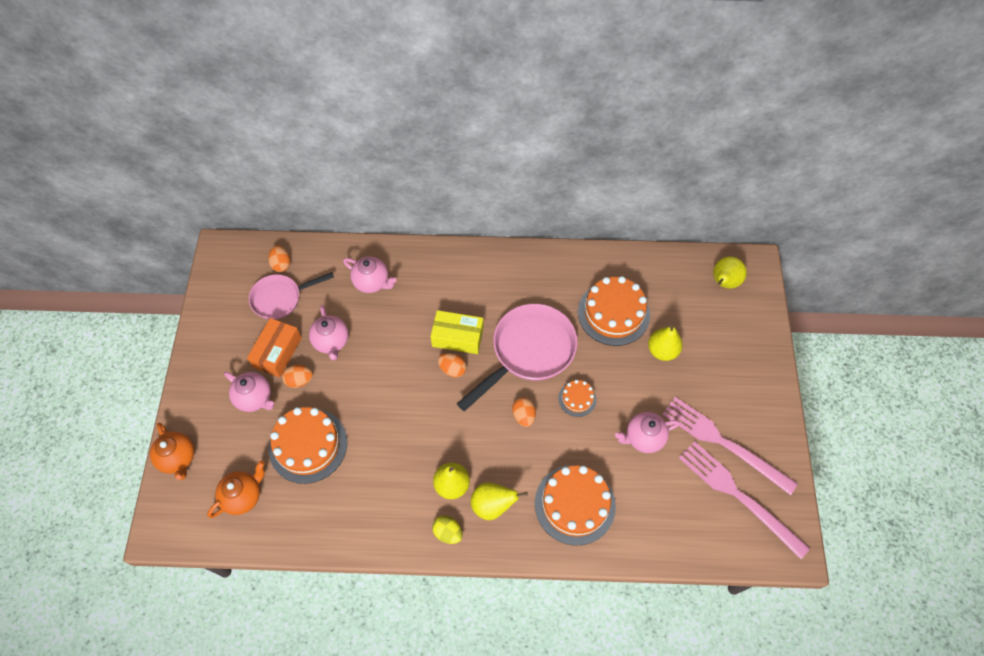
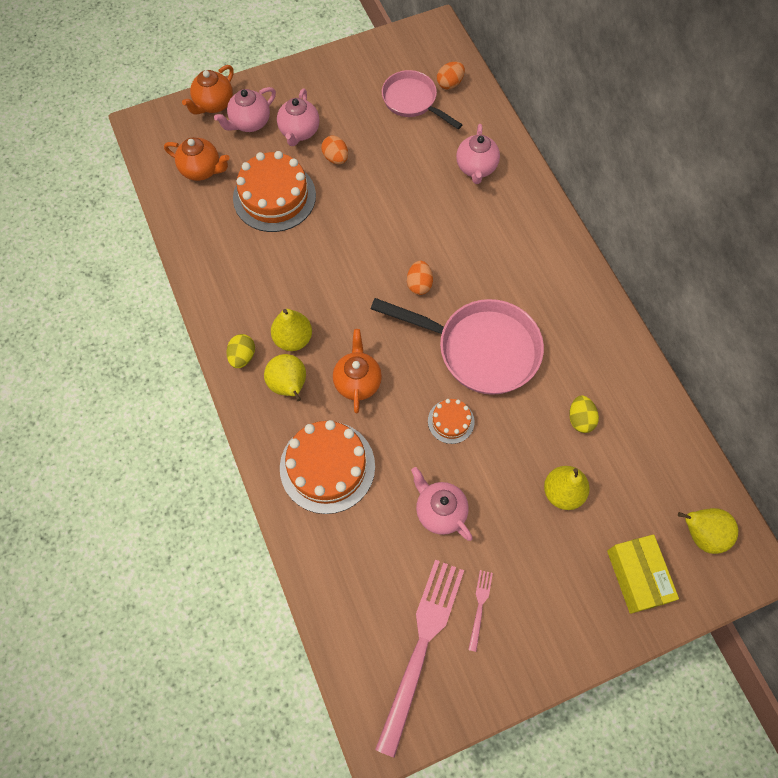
camera: 65 degrees right, 5 degrees up
orange box [247,318,302,378] -> none
pink teapot [309,305,349,361] -> pink teapot moved to [214,87,276,132]
yellow box [430,310,484,354] -> yellow box moved to [607,534,679,614]
orange egg [512,397,536,427] -> none
orange cake [578,276,650,346] -> yellow egg [569,396,599,433]
pink fork [662,397,798,495] -> pink fork [468,570,493,652], size x0.42
none -> orange teapot [333,329,382,413]

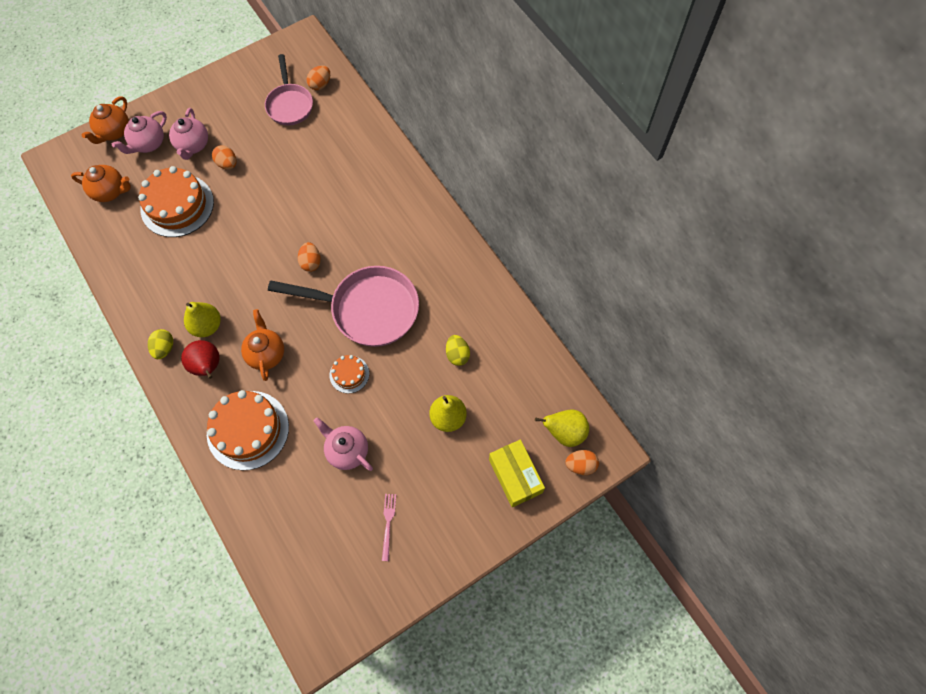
camera: 10 degrees left, 0 degrees up
yellow pear [264,354,306,401] -> red pear [181,340,220,379]
pink fork [375,559,464,758] -> none
pink pan [382,70,462,129] -> pink pan turned 135 degrees counterclockwise [265,54,313,125]
pink teapot [456,124,500,184] -> none
none -> orange egg [565,450,599,475]

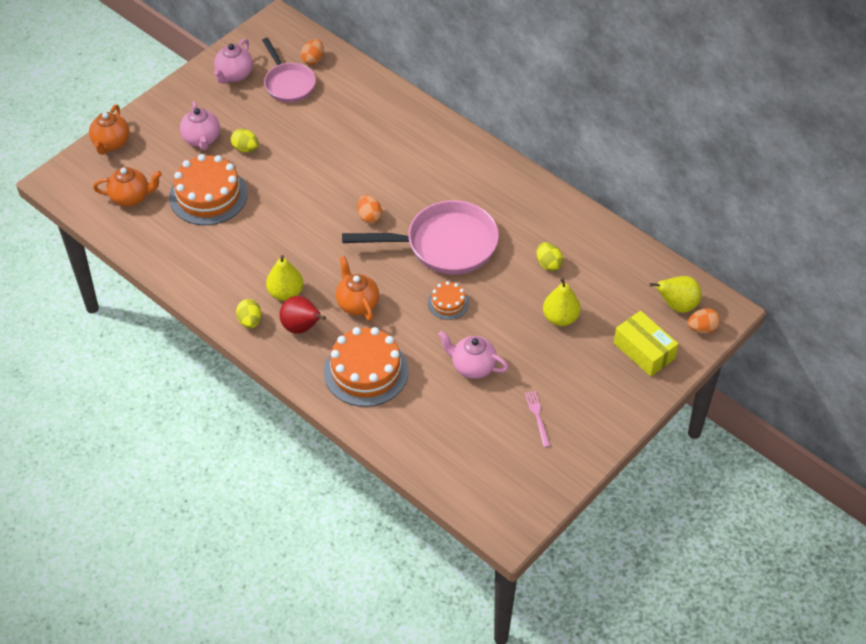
camera: 15 degrees left, 15 degrees down
pink teapot [112,111,167,154] -> pink teapot moved to [214,39,253,84]
orange egg [212,145,237,170] -> yellow egg [230,129,259,152]

